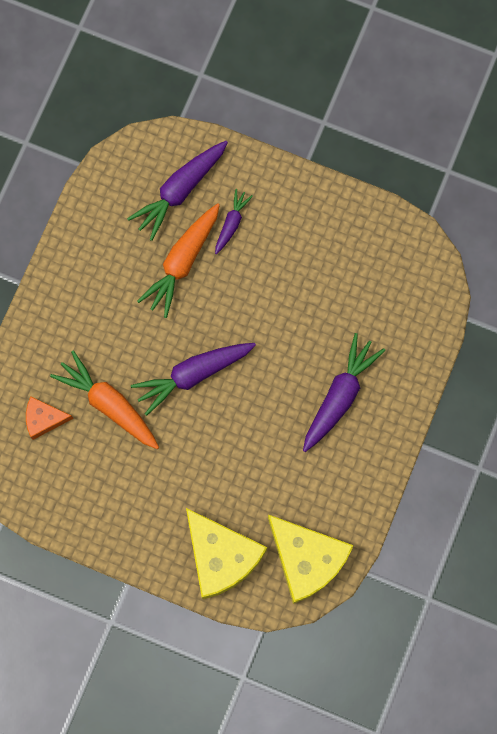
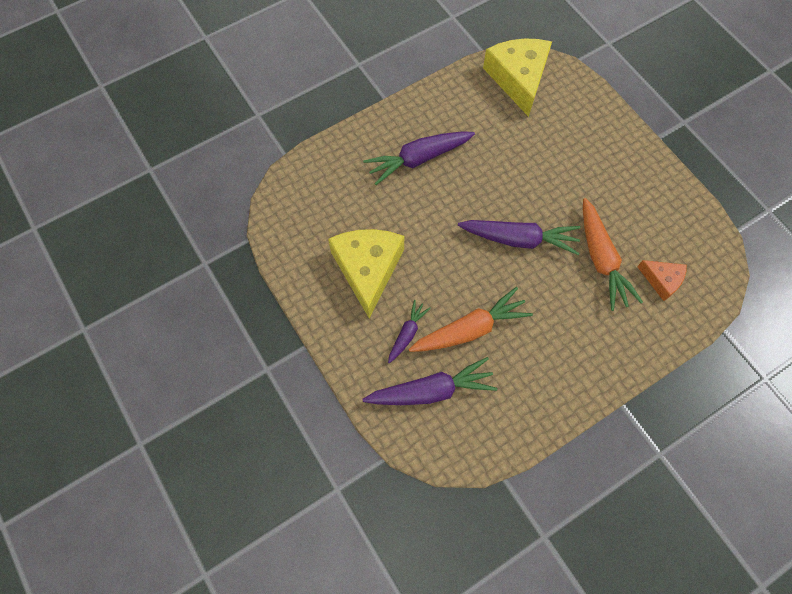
camera: 145 degrees left, 10 degrees down
yellow cheese [186,508,267,599] -> yellow cheese moved to [328,229,404,319]
purple carrot [215,189,253,254] -> purple carrot turned 150 degrees clockwise [388,300,431,363]

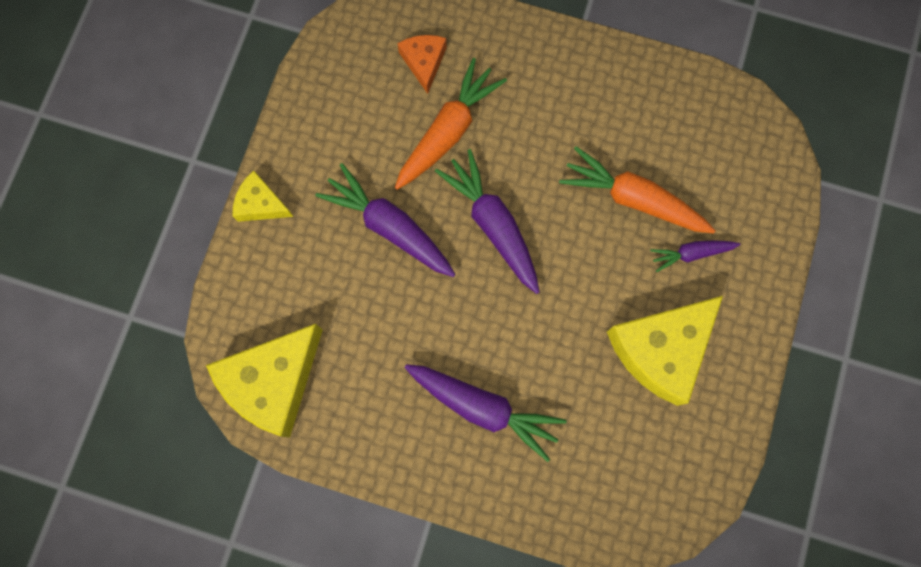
camera: 130 degrees left, 10 degrees up
purple carrot [362,357,497,405] -> purple carrot moved to [315,163,455,277]
none -> yellow cheese [232,170,293,222]

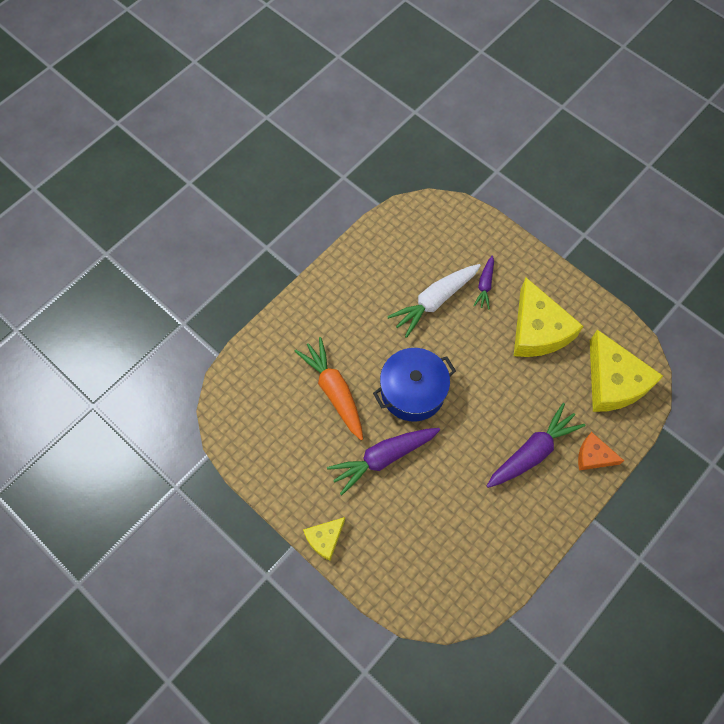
camera: 65 degrees left, 10 degrees down
yellow cheese [206,324,323,437] -> yellow cheese moved to [590,330,663,412]
orange cheese [397,35,447,94] -> orange cheese moved to [578,432,624,470]
purple carrot [435,149,540,294] -> blue pot [373,348,456,421]
orange carrot [559,146,716,233] -> white carrot [387,264,481,338]

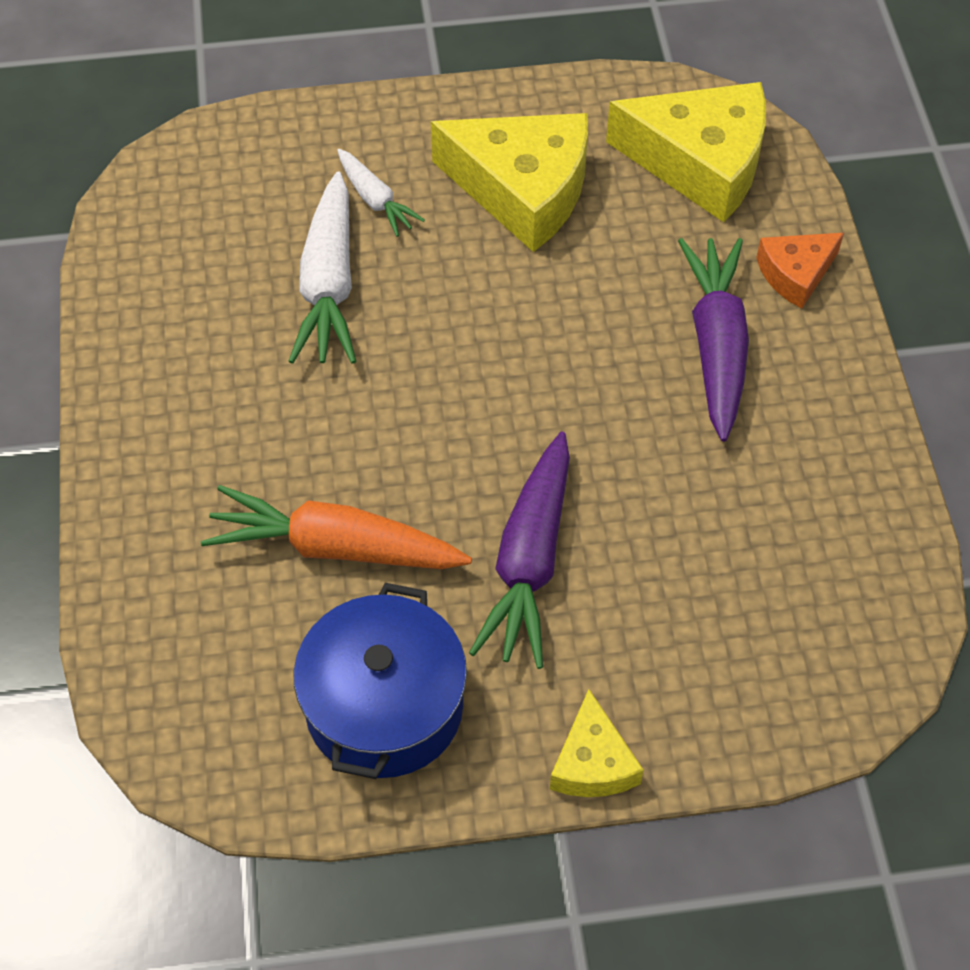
camera: 50 degrees left, 10 degrees down
blue pot [373,348,456,421] -> blue pot moved to [294,583,467,779]
purple carrot [474,255,494,310] -> white carrot [337,149,425,237]

